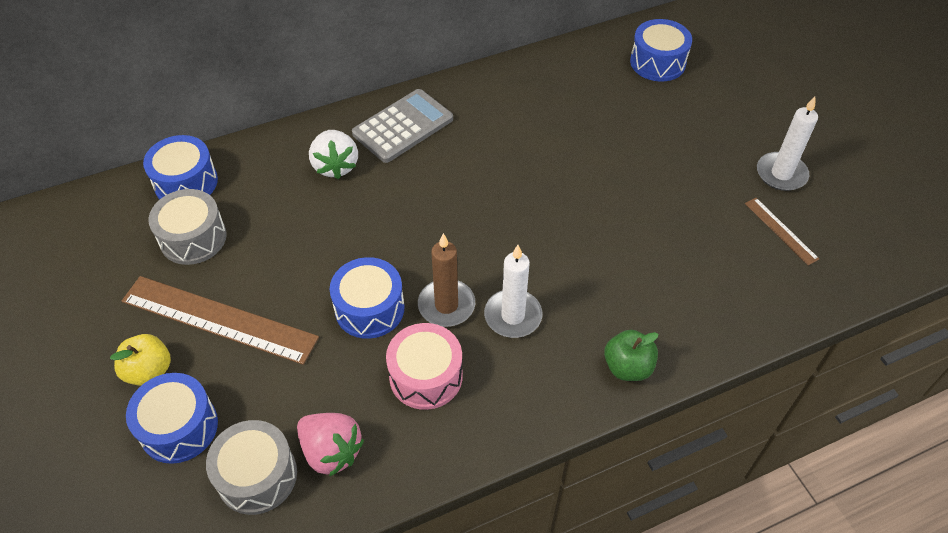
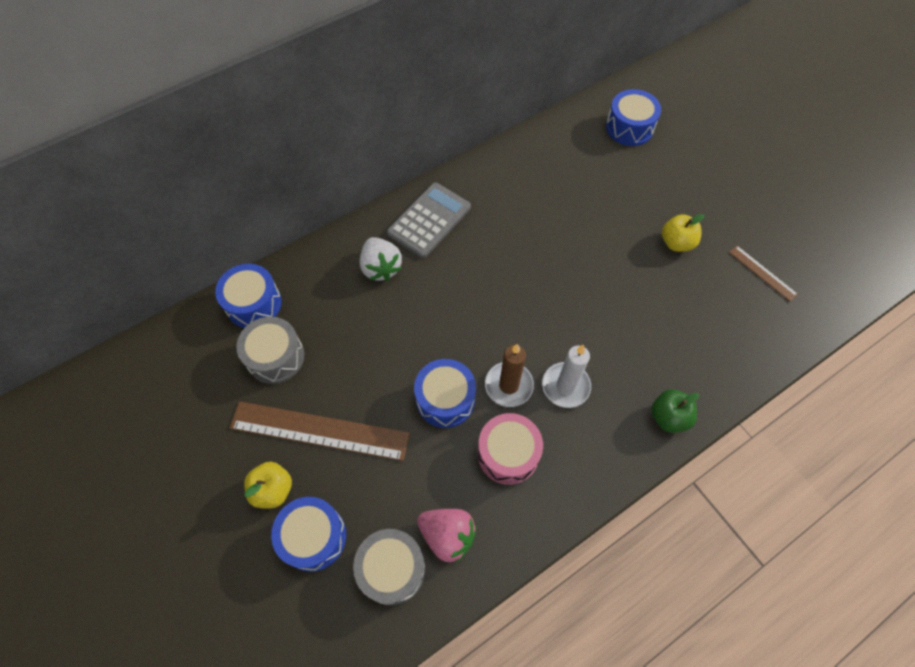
camera: 10 degrees left, 10 degrees up
white candle [757,97,818,191] -> none
none -> yellow apple [662,214,704,252]

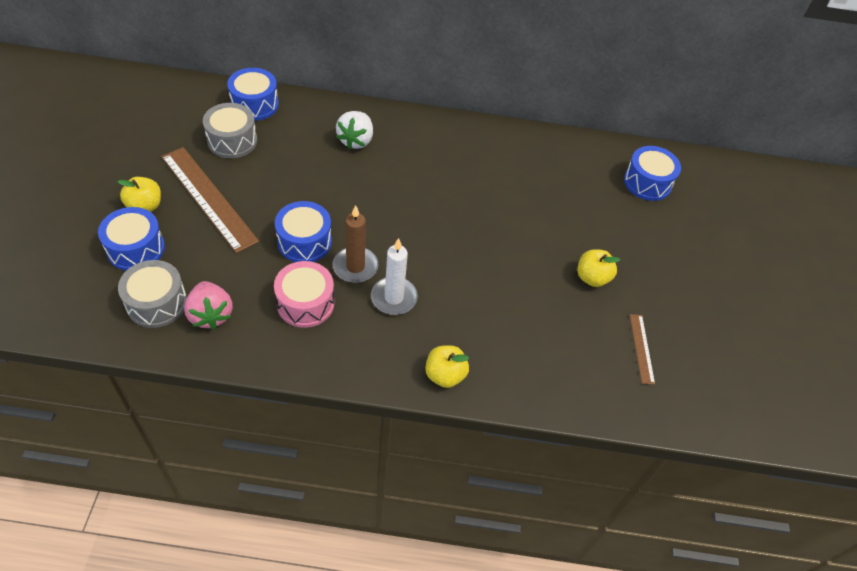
camera: 35 degrees right, 10 degrees down
grey calculator [387,182,471,258] -> none
green apple [651,389,699,433] -> yellow apple [425,345,469,388]

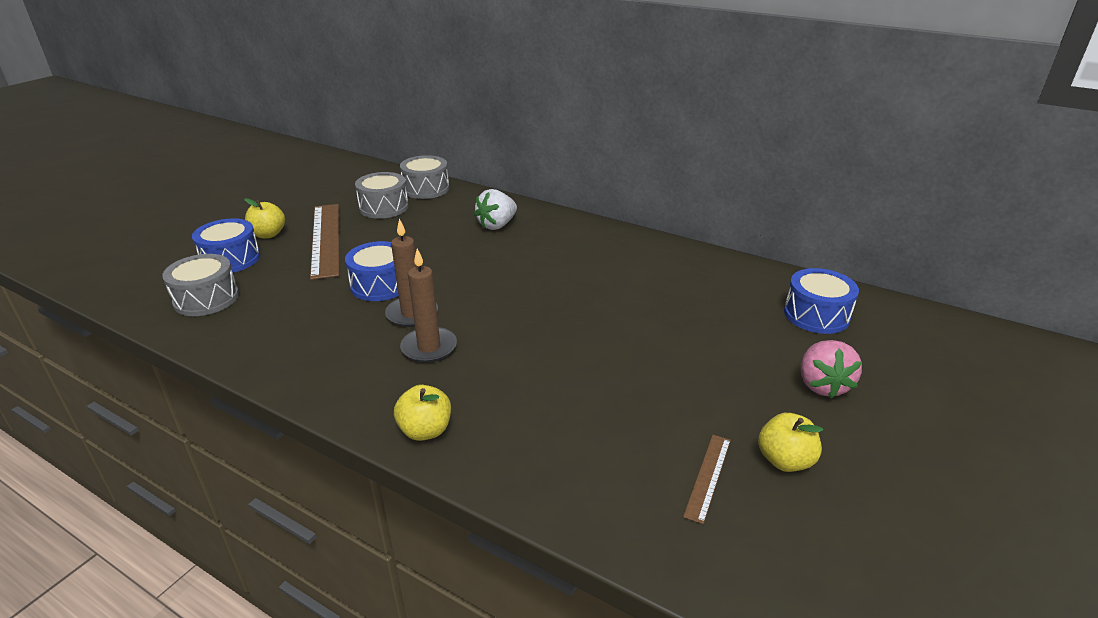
camera: 30 degrees right, 20 degrees down
pink strawberry [184,281,233,330] -> pink strawberry moved to [801,340,862,398]
blue drum [227,68,279,121] -> grey drum [400,155,449,199]
pink drum [274,261,334,328] -> none
white candle [371,238,418,315] -> brown candle [400,249,457,363]
yellow apple [577,249,620,287] -> yellow apple moved to [758,413,823,472]

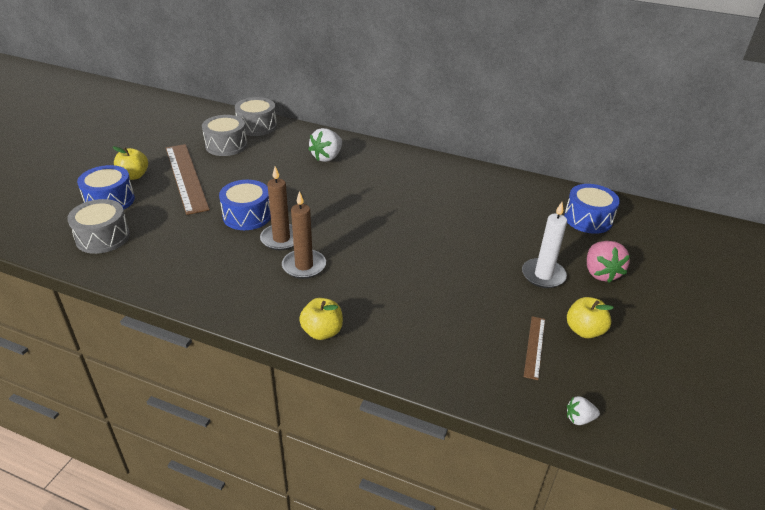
camera: 10 degrees left, 5 degrees up
none -> white candle [522,202,567,288]
none -> white strawberry [567,396,600,425]

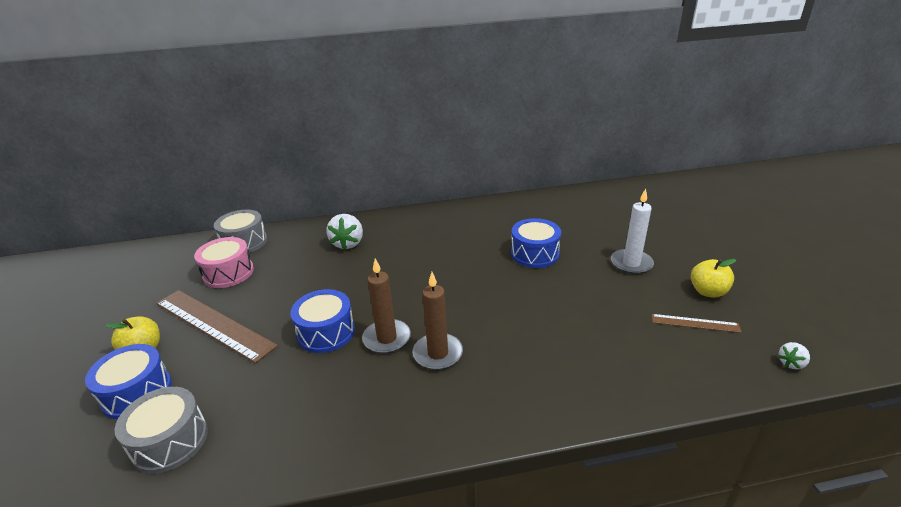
camera: 30 degrees left, 5 degrees down
grey drum [202,115,247,156] -> pink drum [194,237,254,288]
yellow apple [299,298,343,340] -> none
brown ruler [524,316,545,380] -> brown ruler turned 60 degrees counterclockwise [651,314,742,333]
blue drum [564,184,620,234] -> blue drum moved to [511,218,561,268]
pink strawberry [587,241,630,283] -> none

